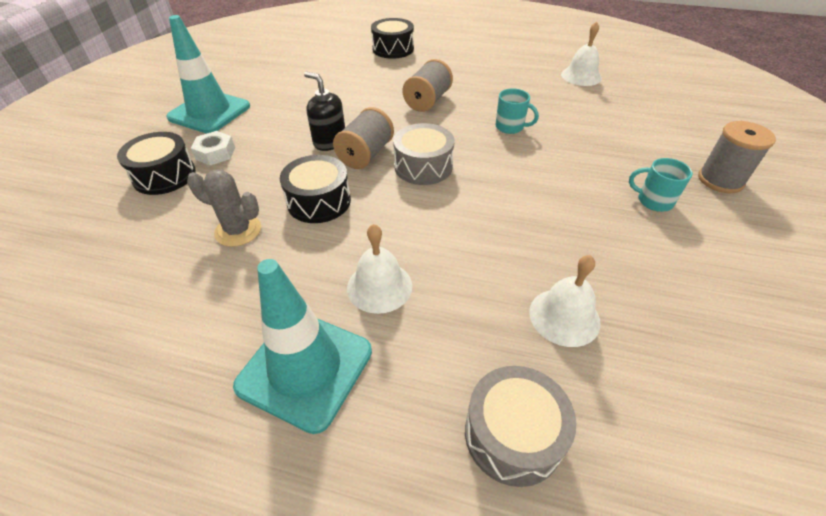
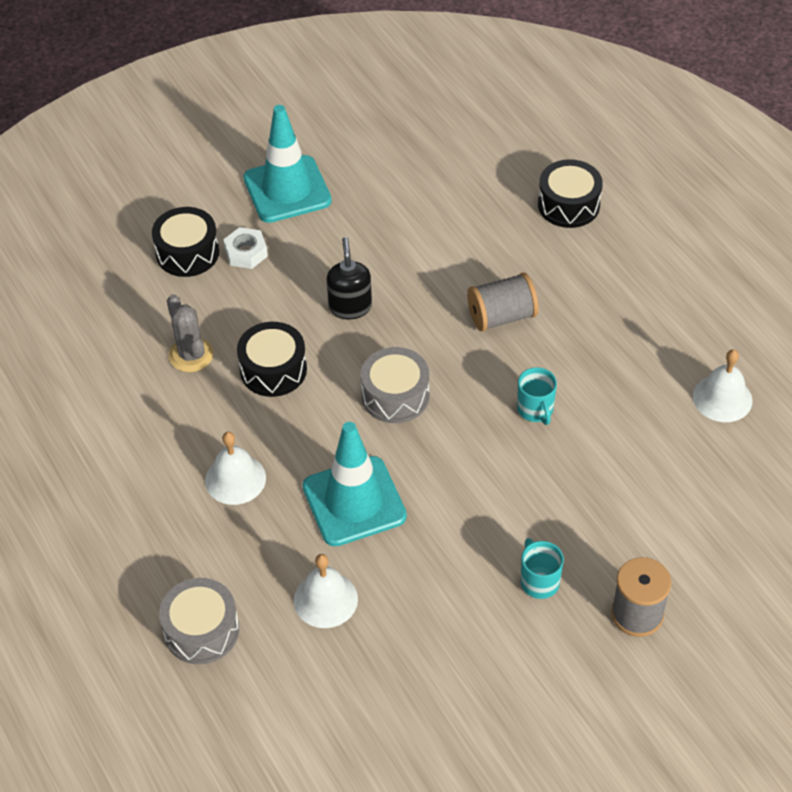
camera: 45 degrees right, 5 degrees up
turquoise traffic cone [233,259,372,434] -> turquoise traffic cone moved to [303,422,407,546]
grey spool [333,107,394,169] -> none

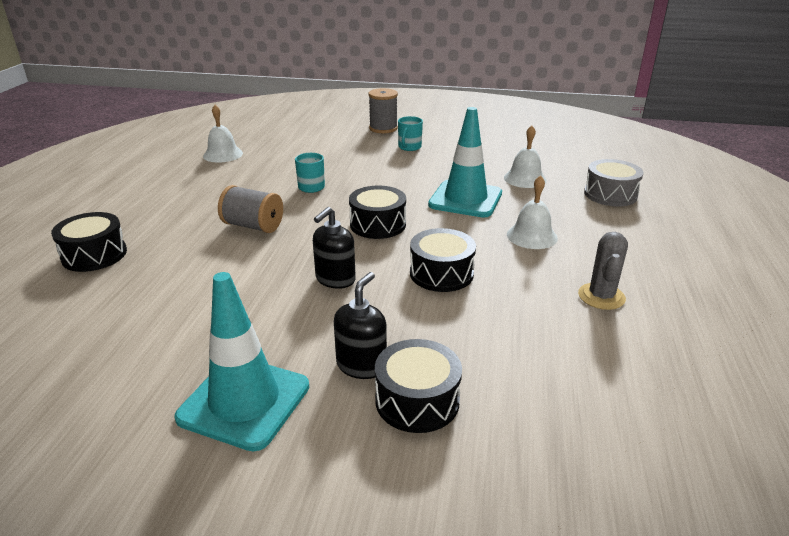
camera: 140 degrees left, 20 degrees down
grey cactus [167,294,214,372] -> grey cactus moved to [578,232,628,310]
white nut [223,227,268,269] -> black soap dispenser [334,272,387,379]
grey drum [361,347,429,423] -> black drum [349,186,406,239]

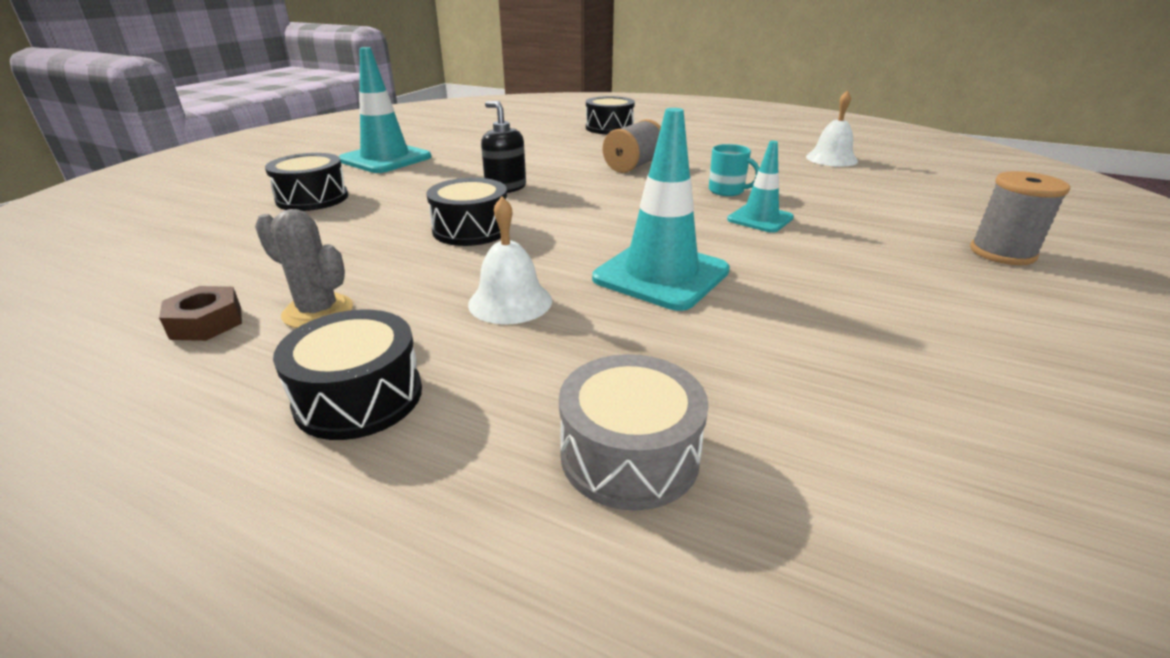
camera: 105 degrees right, 0 degrees up
black soap dispenser [334,272,387,379] -> none
black drum [349,186,406,239] -> black drum moved to [273,310,422,440]
turquoise mug [398,116,423,151] -> none
white bell [504,125,547,188] -> none
none -> brown nut [159,286,242,341]
none -> turquoise traffic cone [727,141,794,233]

